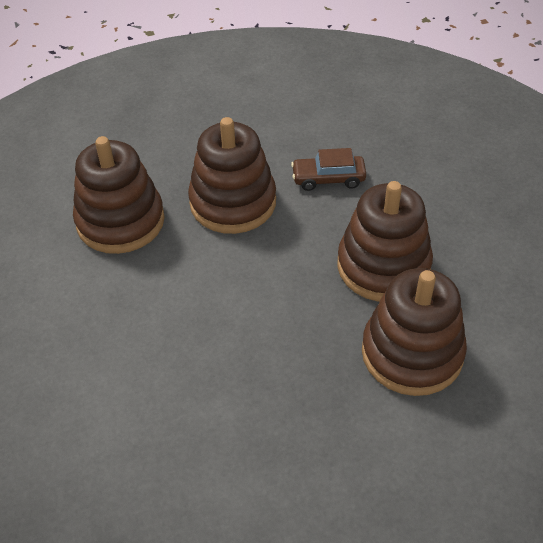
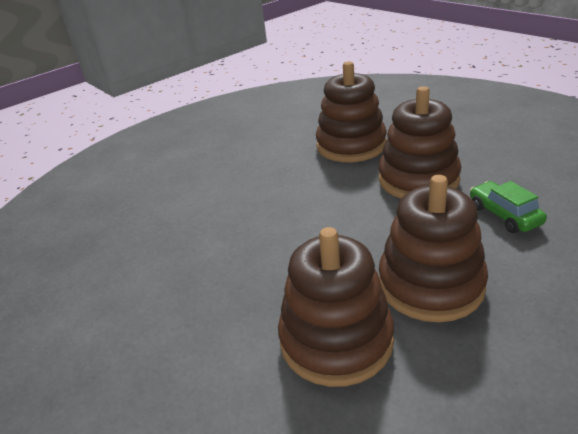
camera: 70 degrees right, 15 degrees down
brown car [291,148,366,191] -> green car [470,181,547,233]

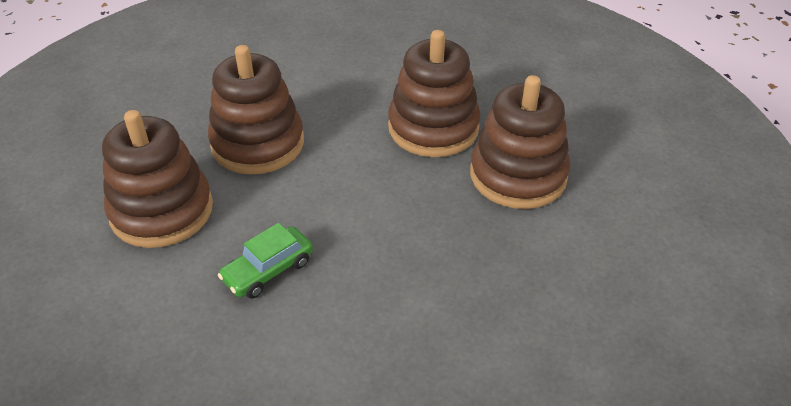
camera: 110 degrees left, 10 degrees up
green car [470,181,547,233] -> green car moved to [218,223,313,299]

